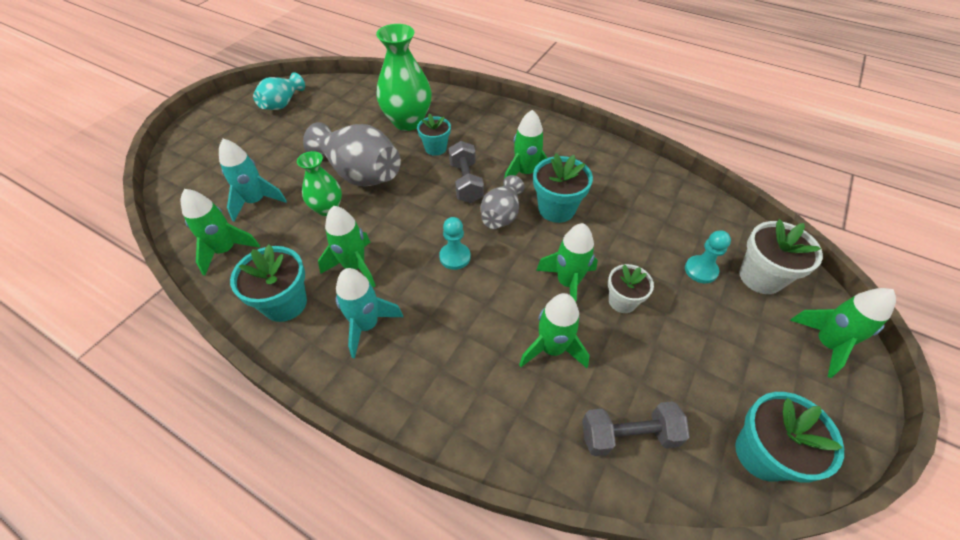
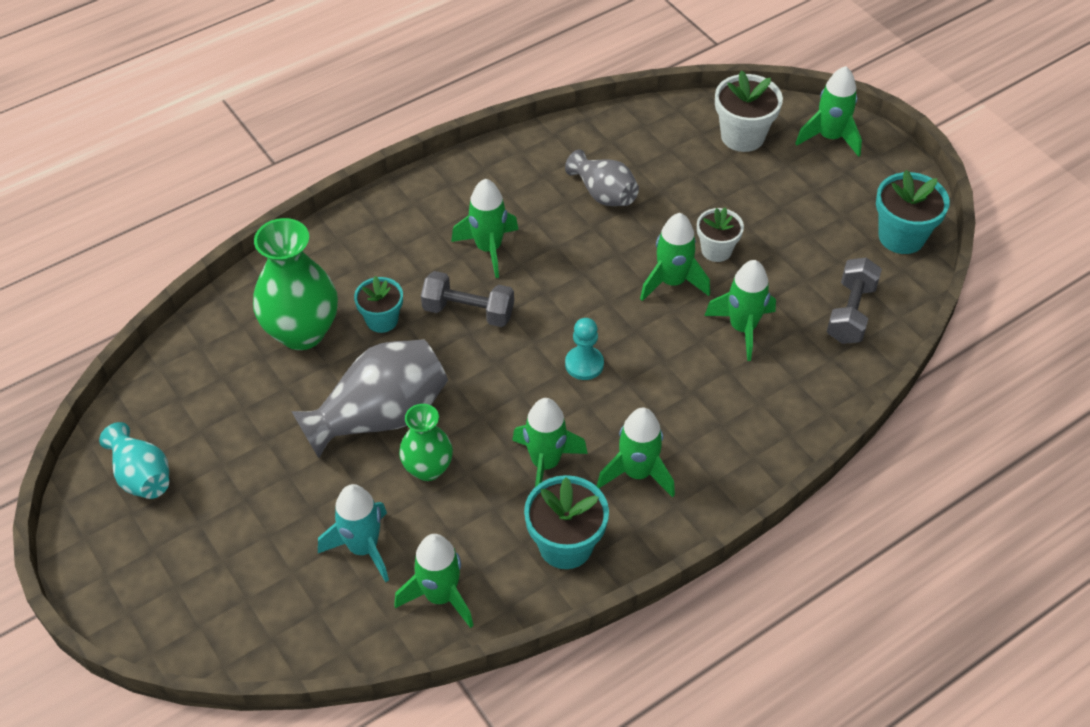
camera: 65 degrees left, 0 degrees up
turquoise rocket [336,268,403,358] -> green rocket [597,408,675,498]
grey vase [481,175,525,229] -> grey vase moved to [565,149,639,206]
turquoise flower pot [533,153,593,223] -> none
turquoise pawn [685,230,731,283] -> none

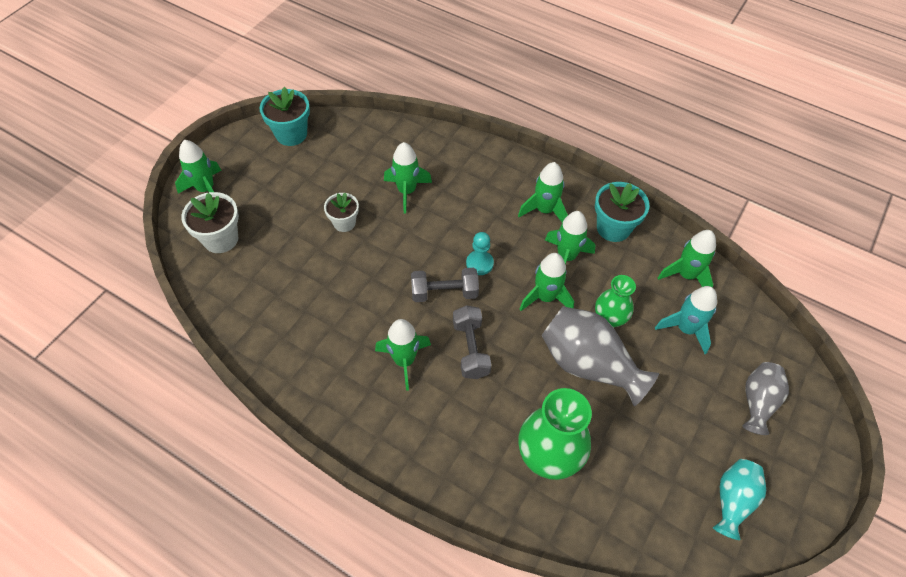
camera: 115 degrees left, 5 degrees up
turquoise flower pot [354,276,403,333] -> none
grey vase [565,149,639,206] -> grey vase moved to [743,362,789,435]
green rocket [640,213,710,301] -> green rocket moved to [520,253,574,311]
grey dumbbell [827,258,882,344] -> grey dumbbell moved to [411,268,479,302]

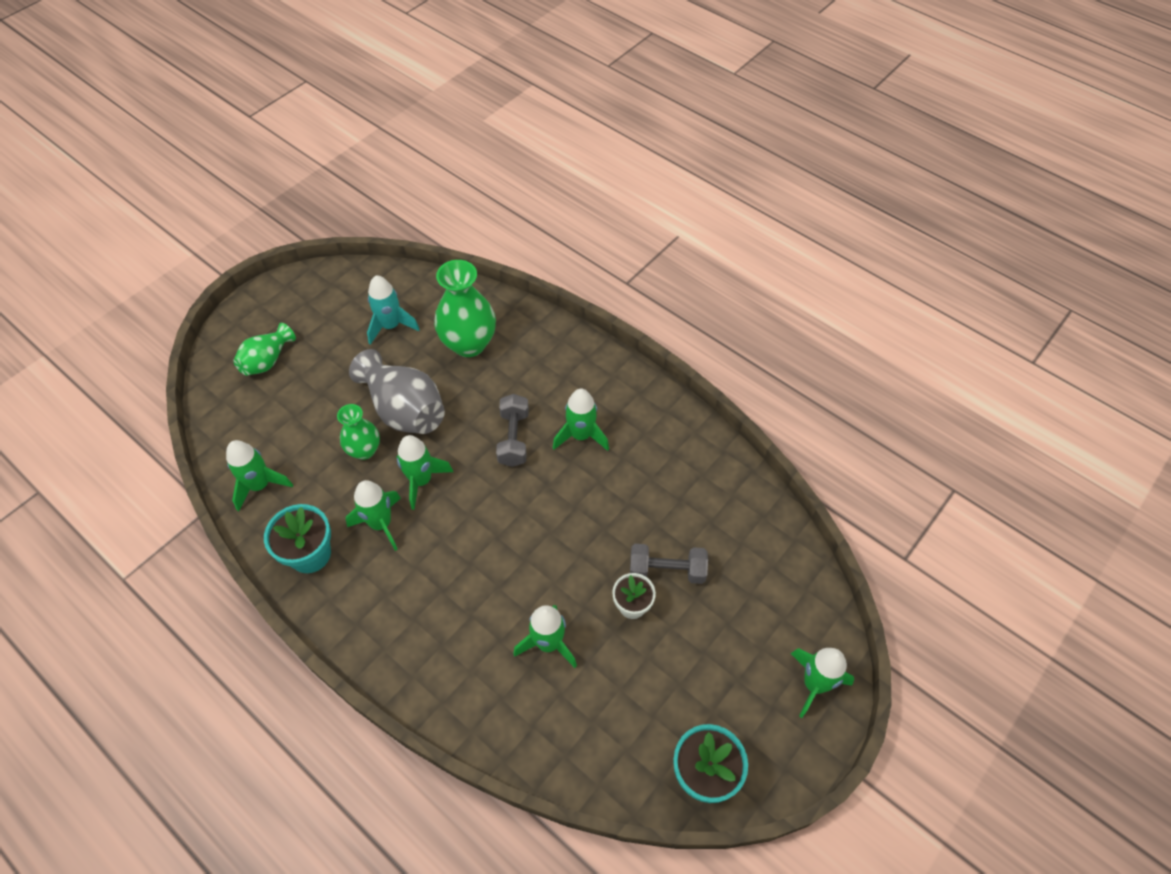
camera: 170 degrees left, 0 degrees up
white flower pot [181,192,239,253] -> none
grey dumbbell [411,268,479,302] -> grey dumbbell moved to [630,544,708,584]
turquoise pawn [466,232,494,275] -> none
green rocket [518,162,568,223] -> none
turquoise rocket [655,286,717,354] -> turquoise rocket moved to [367,275,420,345]
turquoise vase [713,459,766,540] -> none
grey vase [743,362,789,435] -> green vase [233,323,296,376]

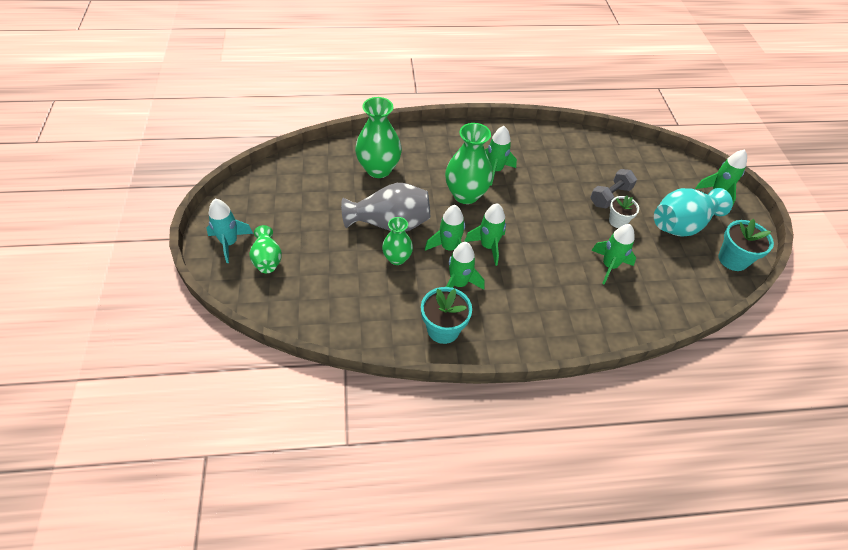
camera: 50 degrees left, 5 degrees down
green rocket [226,440,293,511] -> green rocket moved to [464,203,506,266]
turquoise rocket [367,275,420,345] -> turquoise rocket moved to [206,199,253,263]
grey dumbbell [496,394,529,467] -> green vase [445,123,493,204]
none -> turquoise vase [654,188,733,237]

